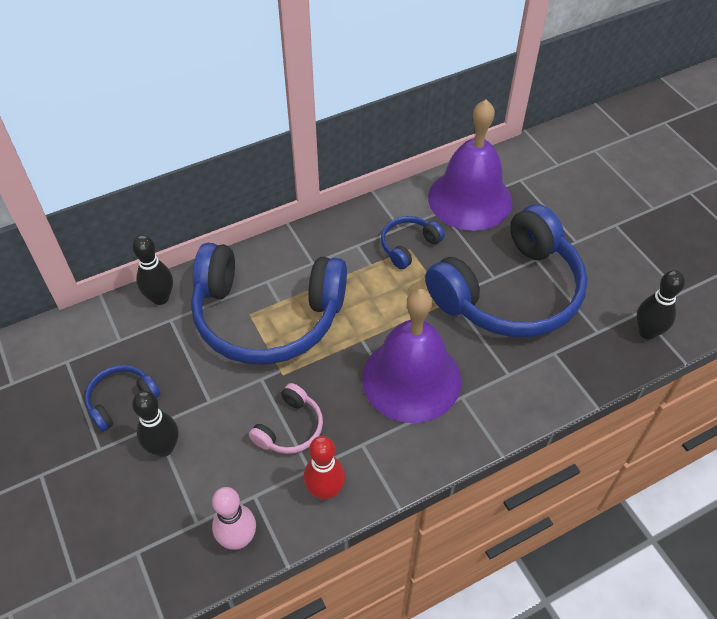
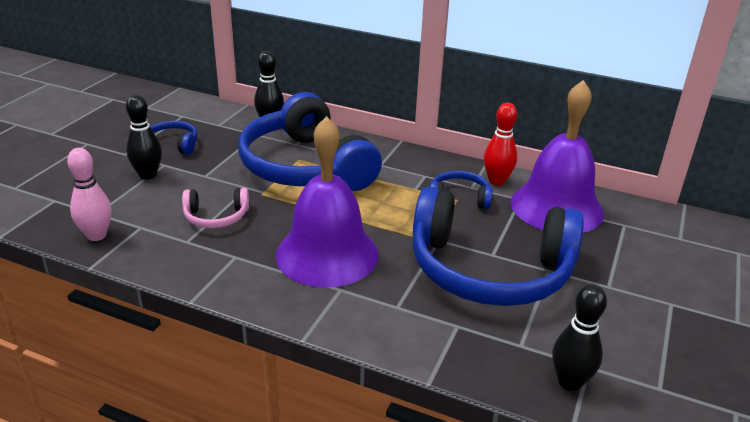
camera: 50 degrees right, 20 degrees down
red bowling pin [304,436,345,500] -> red bowling pin moved to [484,103,517,186]

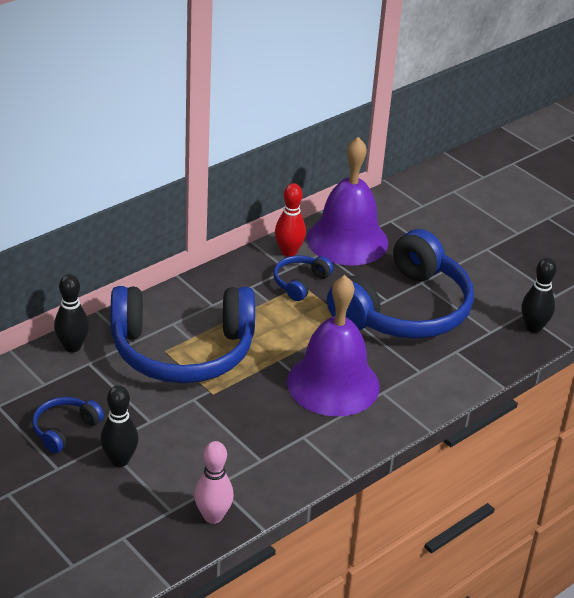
camera: 65 degrees left, 5 degrees up
pink headphones [182,188,249,228] -> none

